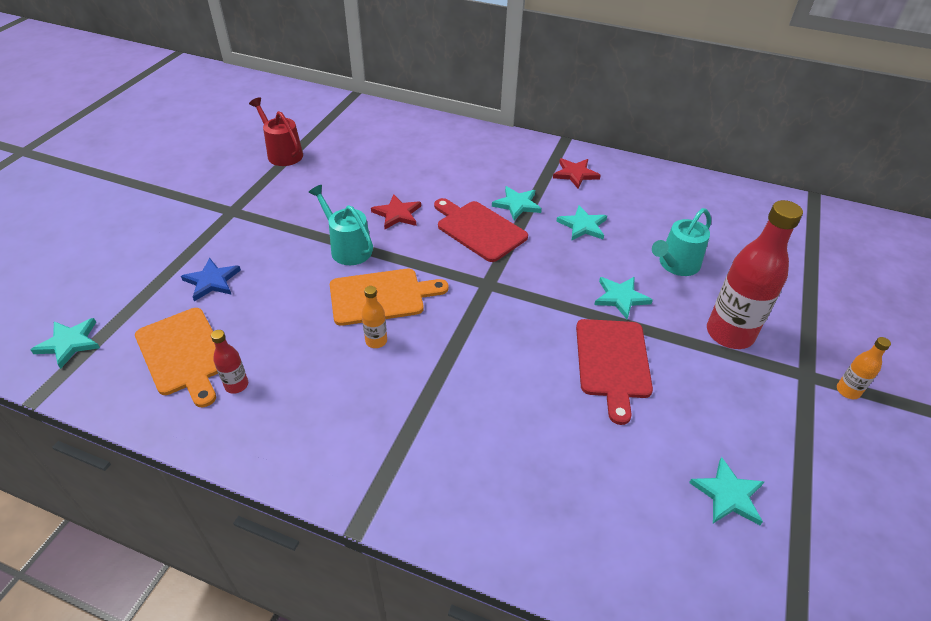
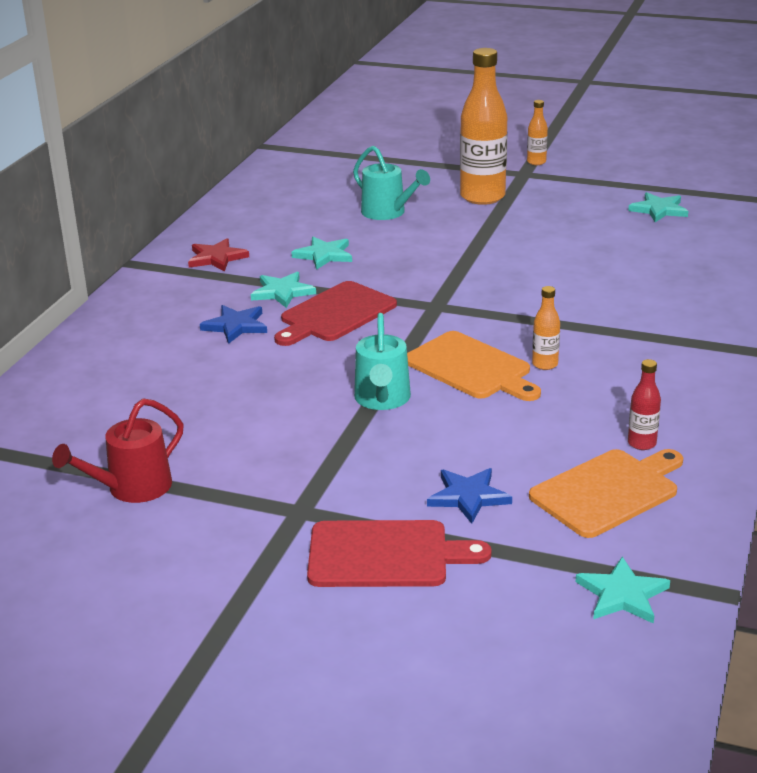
camera: 90 degrees left, 15 degrees down
turquoise watering can [308,185,373,265] -> turquoise watering can turned 45 degrees counterclockwise [354,313,411,410]
orange cutting board [330,269,448,326] -> orange cutting board turned 150 degrees clockwise [407,331,541,401]
red star [371,194,421,229] -> none
red cutting board [576,319,653,425] -> red cutting board moved to [307,520,492,587]
turquoise star [594,277,653,319] -> none
red bottle [707,200,803,349] -> orange bottle [460,48,508,205]
none -> blue star [200,305,267,344]

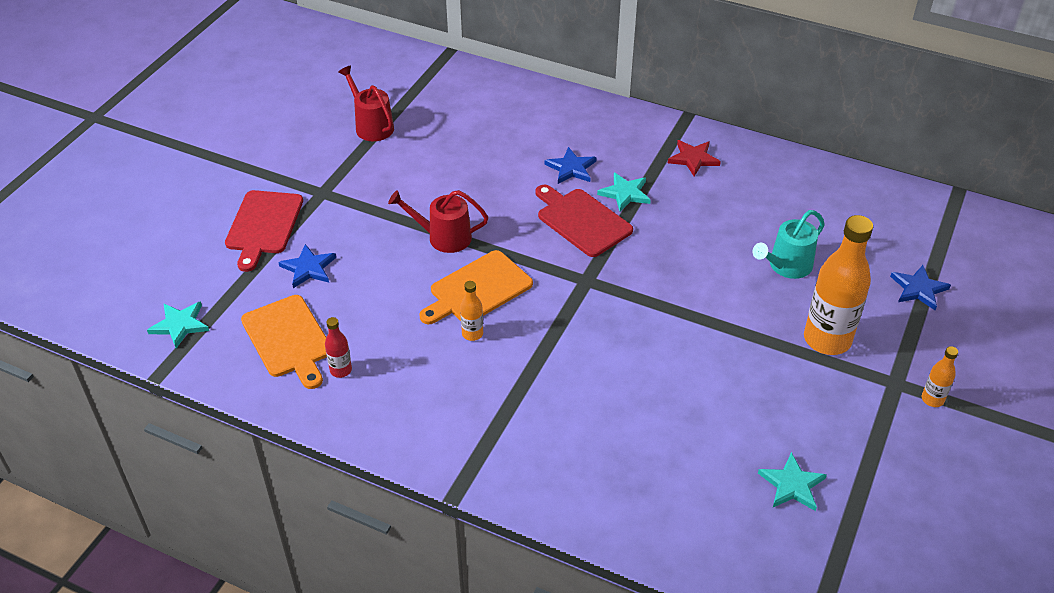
camera: 95 degrees right, 15 degrees up
turquoise star [291,237,352,270] -> none
turquoise watering can [354,313,411,410] -> red watering can [388,190,488,253]
none -> blue star [890,265,951,310]

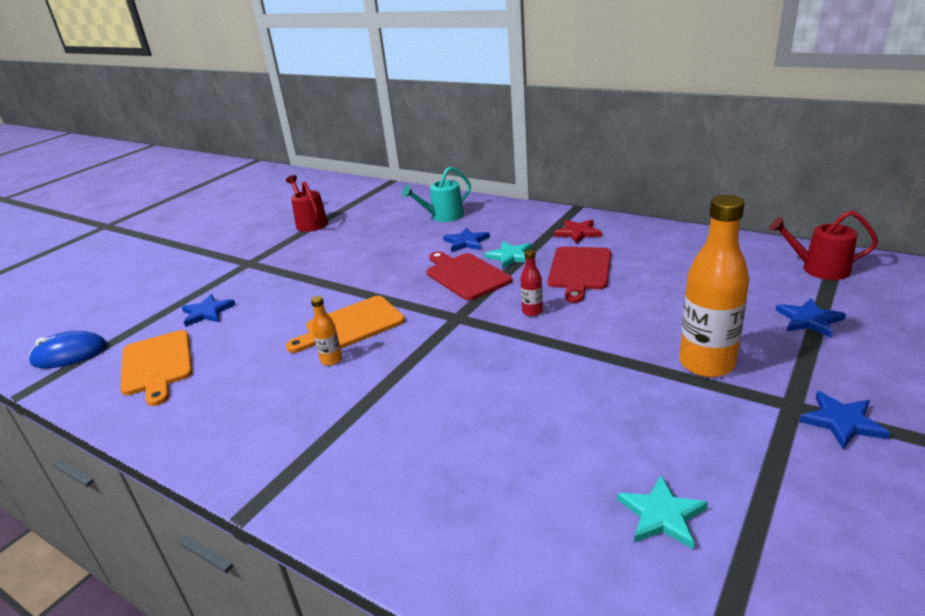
camera: 10 degrees right, 15 degrees down
turquoise star [147,301,209,349] -> blue mouse [29,331,107,368]
red cutting board [225,190,303,272] -> red cutting board moved to [548,247,611,303]
red bottle [325,317,352,378] -> red bottle moved to [520,249,543,316]
red watering can [388,190,488,253] -> red watering can moved to [769,210,878,280]
turquoise watering can [752,210,825,279] -> turquoise watering can moved to [402,167,471,222]
orange bottle [922,346,958,407] -> blue star [799,391,890,449]

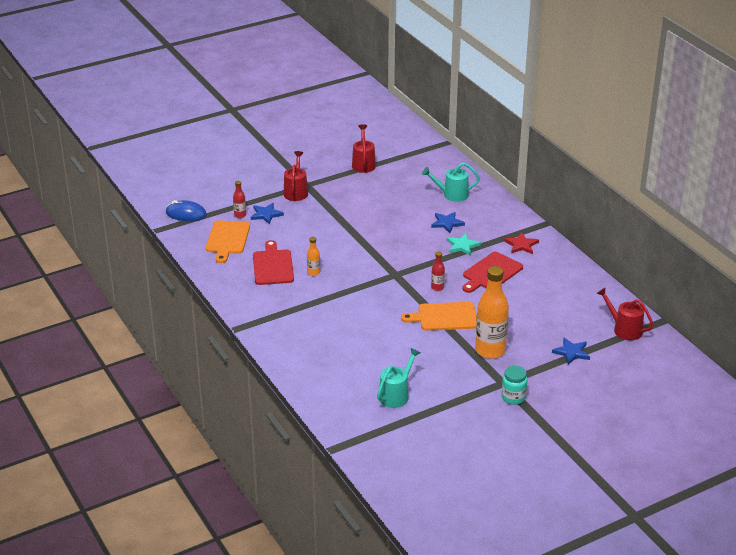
camera: 25 degrees right, 5 degrees up
orange cutting board [286,296,405,353] -> orange cutting board moved to [401,302,477,331]
red cutting board [427,251,512,301] -> red cutting board moved to [253,240,294,285]
turquoise star [617,475,708,550] -> turquoise watering can [377,348,420,408]
blue star [799,391,890,449] -> turquoise jar [501,366,528,405]
none -> red bottle [233,181,246,218]
none -> red watering can [284,151,308,201]

